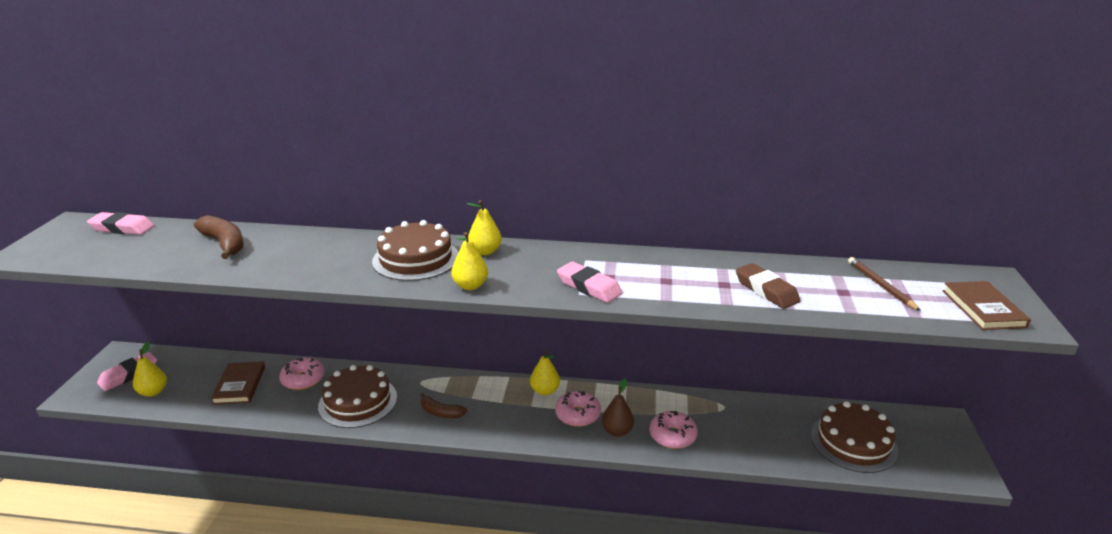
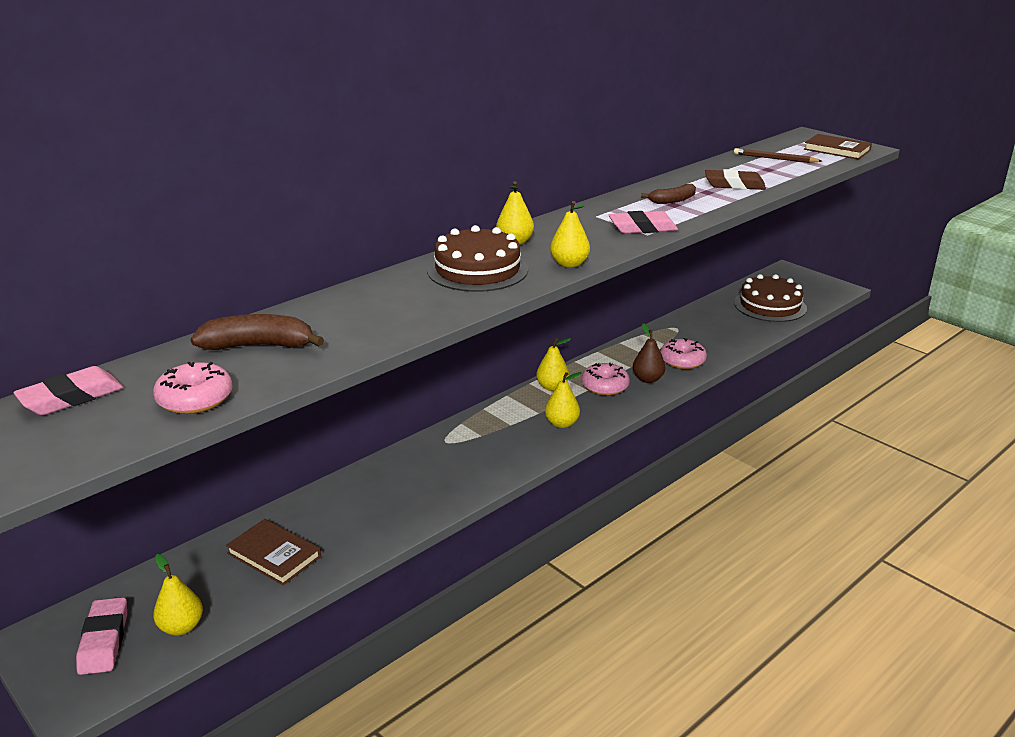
camera: 50 degrees left, 0 degrees up
pink donut [279,357,325,390] -> pink donut moved to [153,362,233,414]
brown cake [318,365,397,428] -> none
brown banana [420,393,467,418] -> brown banana moved to [641,184,696,204]
none -> yellow pear [545,372,582,428]

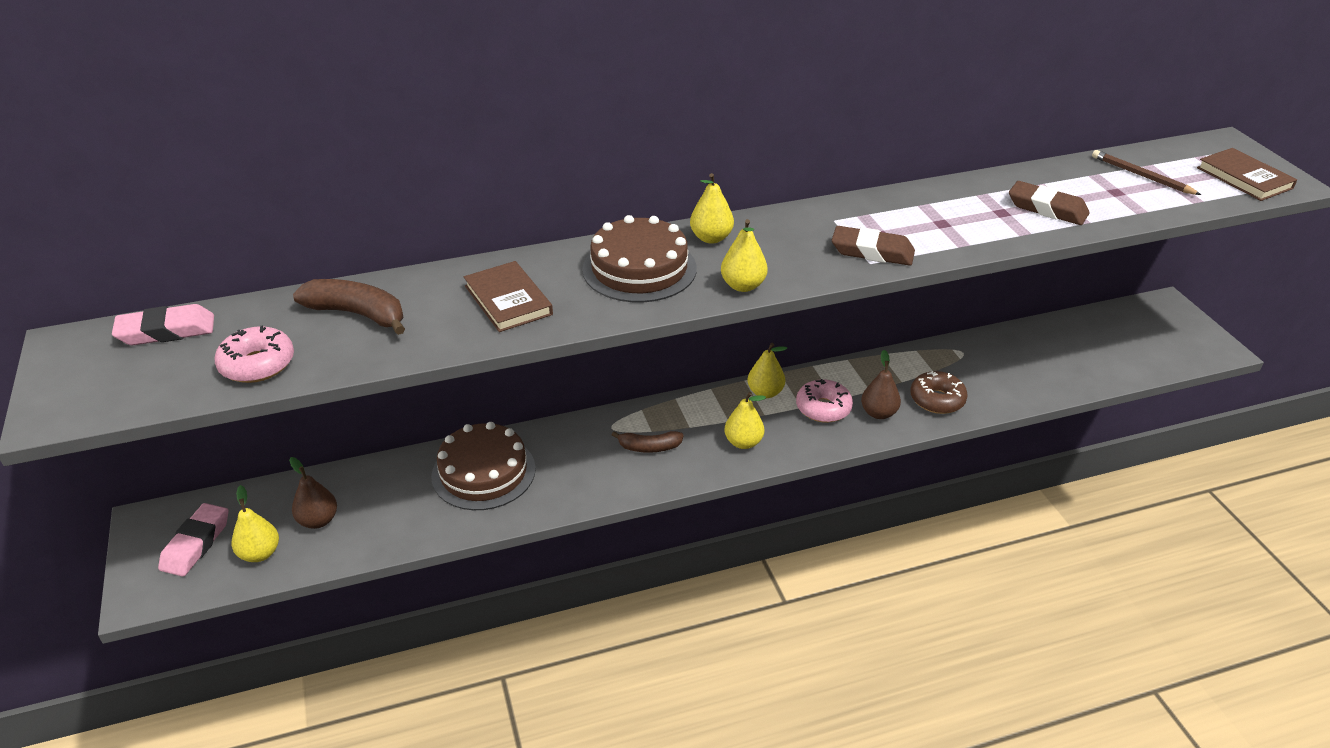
camera: 25 degrees right, 10 degrees up
brown book [226,519,321,585] -> brown book moved to [464,261,553,332]
pink eraser [609,211,678,234] -> brown eraser [832,226,915,266]
brown banana [641,184,696,204] -> brown banana moved to [612,431,684,453]
pink donut [660,338,707,369] -> brown donut [910,371,968,414]
brown cake [734,274,807,322] -> brown cake moved to [431,422,536,510]
none -> brown pear [289,457,337,529]

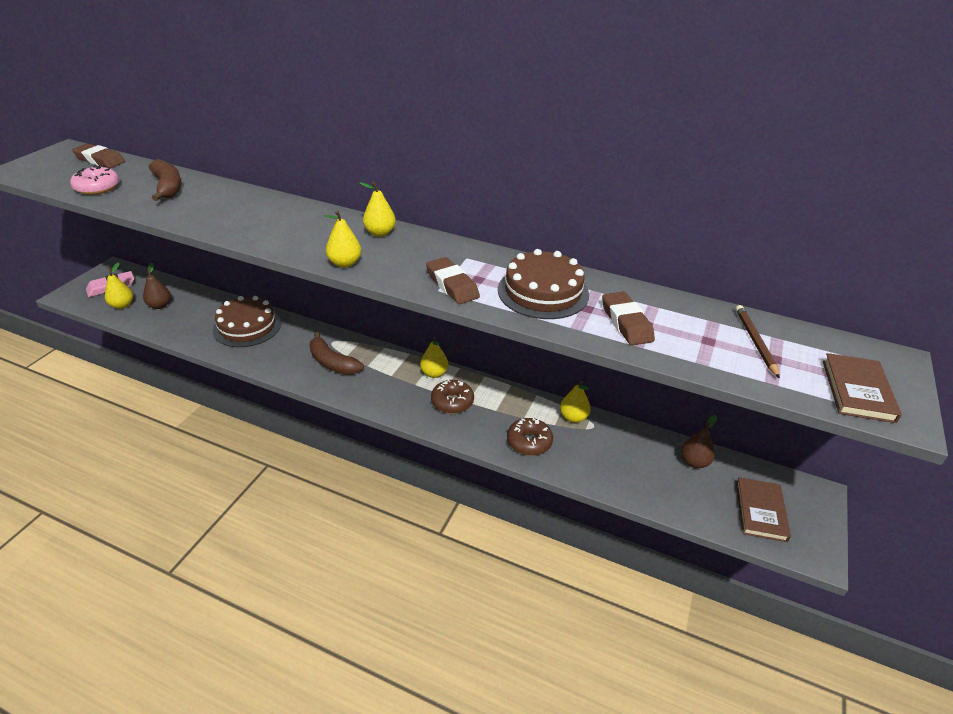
camera: 40 degrees right, 0 degrees up
pink eraser [112,304,214,345] -> brown eraser [72,143,125,168]
brown book [464,261,553,332] -> brown book moved to [736,477,791,542]
brown cake [582,215,697,303] -> brown cake moved to [498,249,589,319]
brown banana [612,431,684,453] -> brown banana [309,332,364,375], size x1.53
yellow pear [724,392,766,449] -> yellow pear moved to [560,381,591,423]
pink donut [796,379,853,423] -> brown donut [431,380,474,414]
brown pear [861,350,901,419] -> brown pear moved to [681,415,717,468]

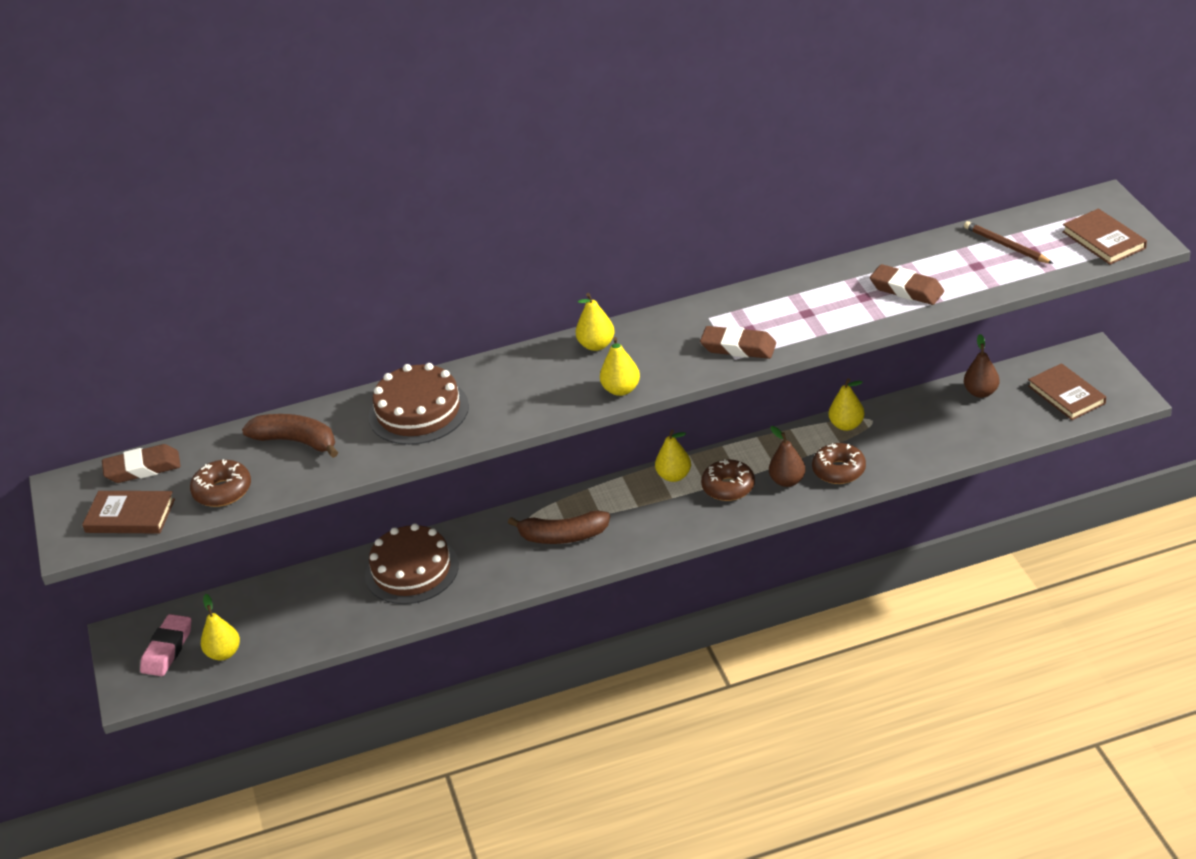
camera: 35 degrees left, 0 degrees up
pink donut [70,166,119,195] -> brown donut [190,459,251,507]
brown pear [143,262,171,309] -> brown pear moved to [769,426,805,487]
brown cake [498,249,589,319] -> brown cake moved to [369,363,469,445]
none -> brown book [82,491,175,534]

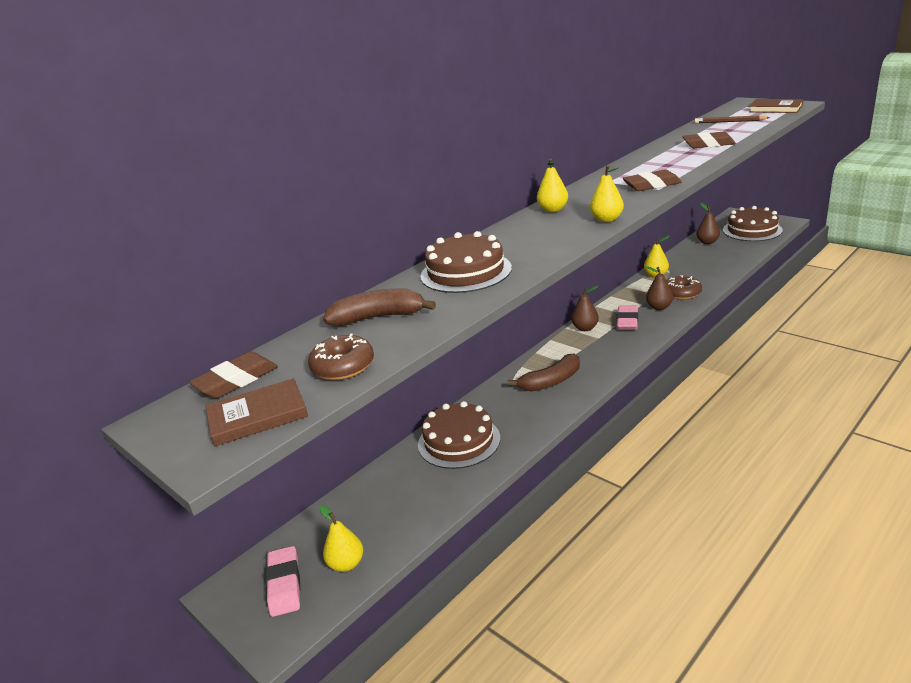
camera: 30 degrees left, 10 degrees down
yellow pear [655,430,691,482] -> brown pear [571,286,599,331]
brown donut [701,459,755,501] -> pink eraser [617,306,638,330]
brown book [1028,363,1106,420] -> brown cake [723,206,783,241]

